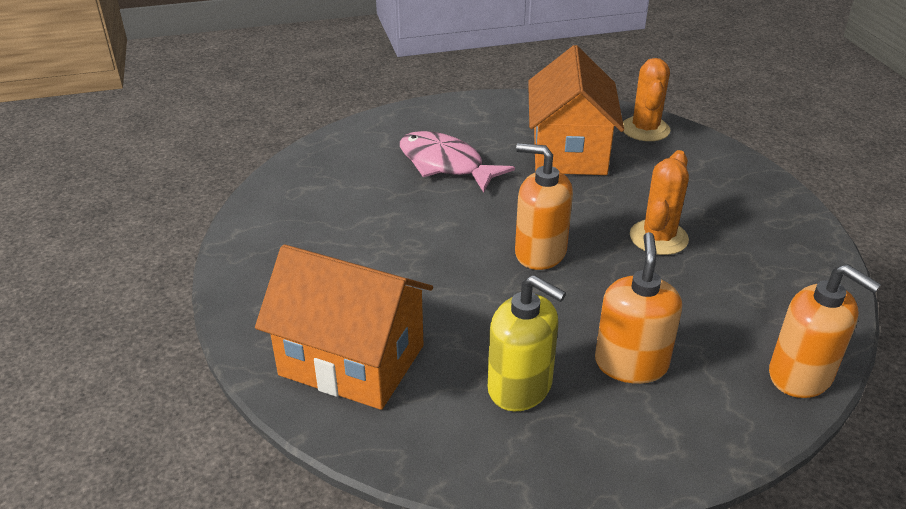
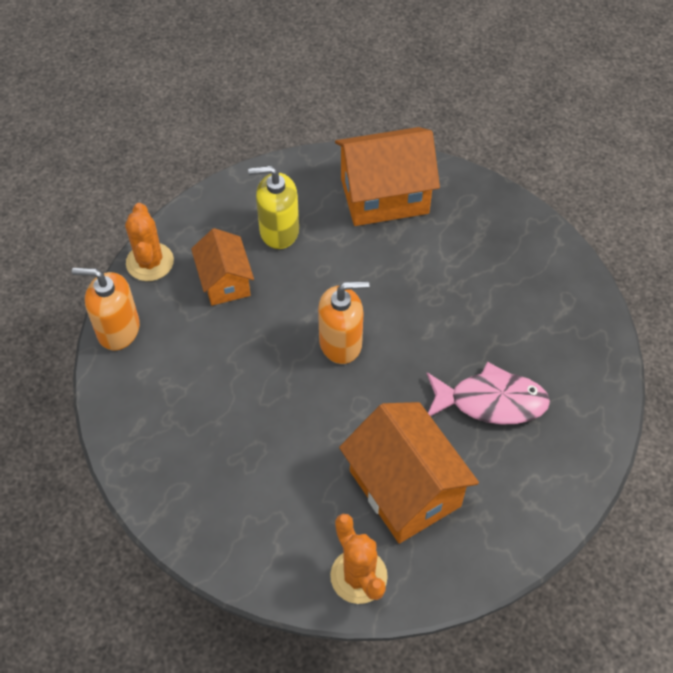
camera: 145 degrees right, 20 degrees up
orange soap dispenser [595,232,682,384] -> orange house [191,228,254,306]
orange cactus [630,150,689,255] -> orange cactus moved to [125,203,174,281]

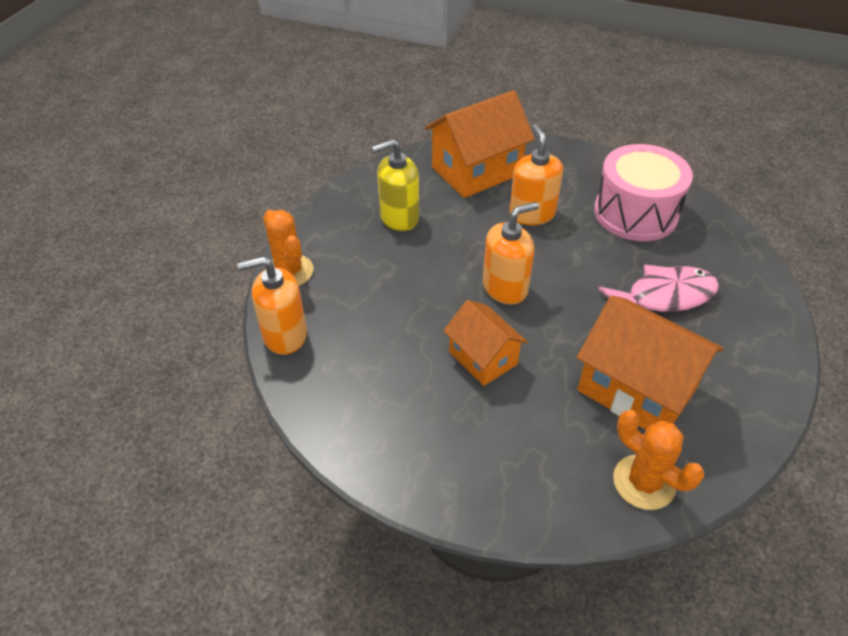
camera: 20 degrees left, 10 degrees down
orange house [191,228,254,306] -> orange house moved to [444,300,528,386]
none -> orange soap dispenser [509,124,563,225]
none -> pink drum [594,144,693,241]

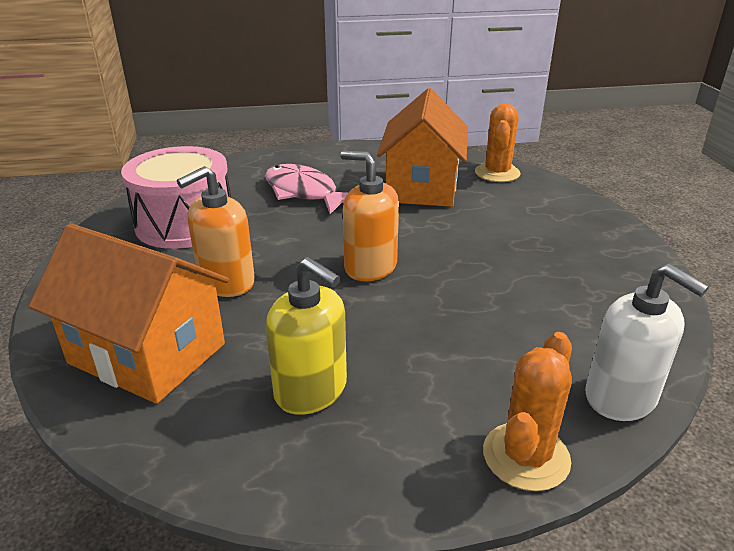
camera: 120 degrees left, 15 degrees down
orange soap dispenser [237,256,307,355] -> white soap dispenser [585,264,709,421]
orange house [444,300,528,386] -> none

